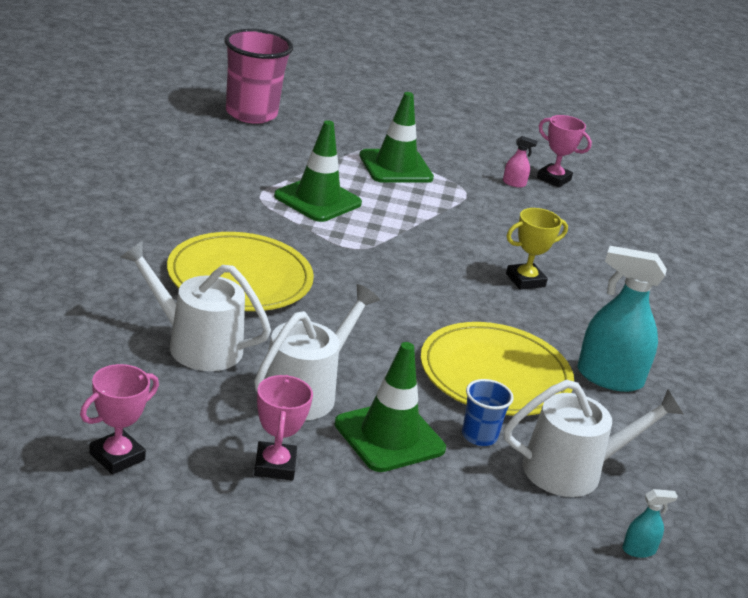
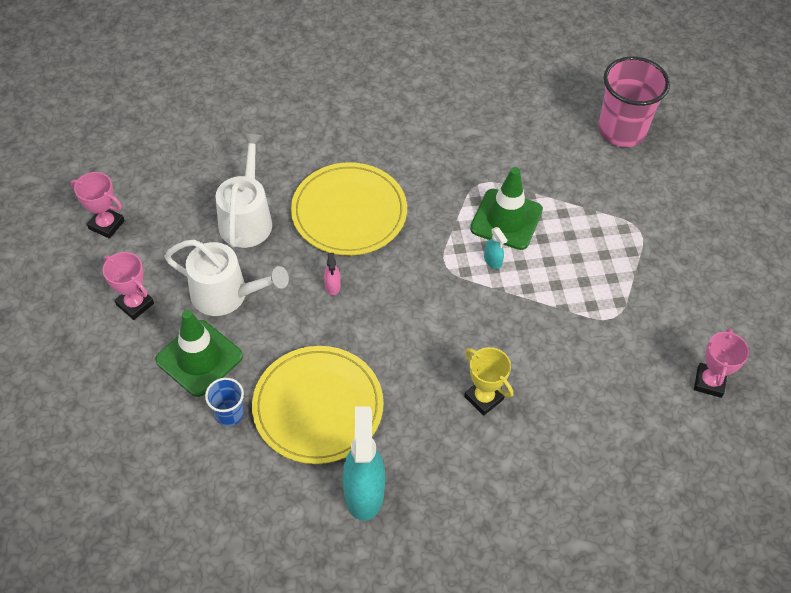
camera: 75 degrees right, 25 degrees up
pink trophy [254,375,313,481] -> pink trophy turned 60 degrees clockwise [103,252,154,320]
green traffic cone [359,92,434,183] -> none
pink spray bottle [503,136,537,187] -> pink spray bottle moved to [324,253,341,295]
white watering can [504,380,684,497] -> none
turquoise spray bottle [622,489,678,558] -> turquoise spray bottle moved to [484,227,507,269]

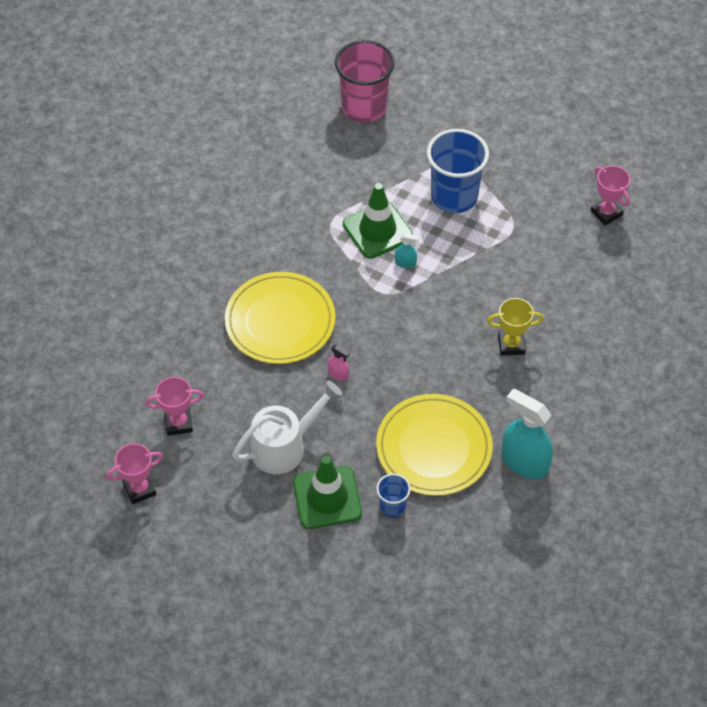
camera: 50 degrees left, 0 degrees up
pink trophy [103,252,154,320] -> pink trophy moved to [145,377,204,436]
white watering can [216,133,272,248] -> none
none -> blue cup [427,129,489,213]

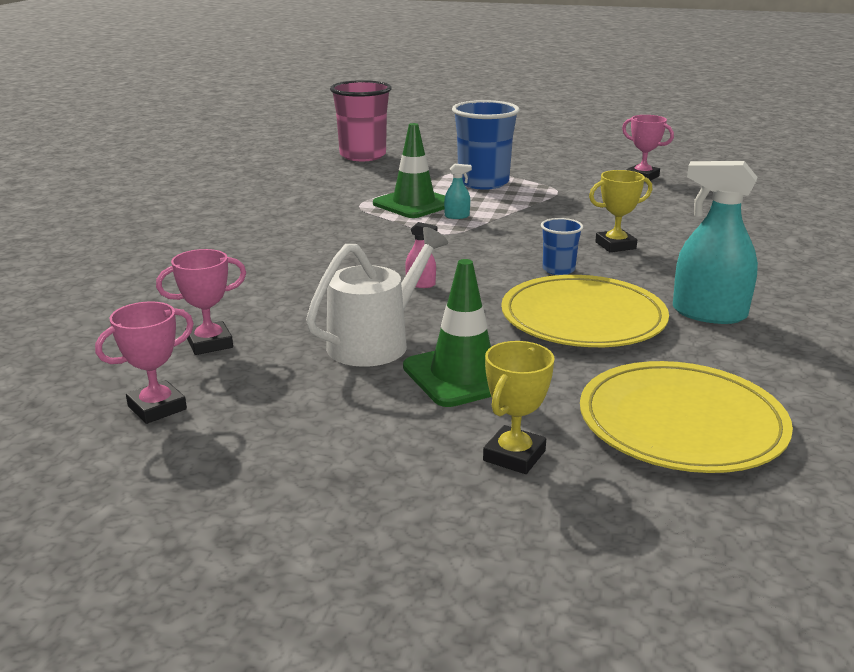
camera: 15 degrees left, 30 degrees down
yellow plate [225,272,336,364] -> yellow plate moved to [580,361,793,473]
blue cup [376,473,411,517] -> blue cup moved to [541,218,583,275]
none -> yellow trophy [483,341,555,474]

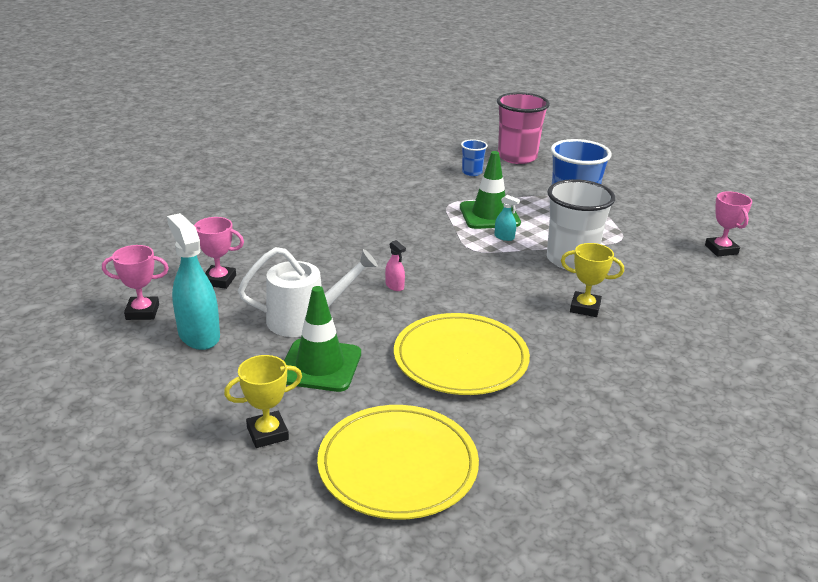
camera: 35 degrees right, 5 degrees up
blue cup [541,218,583,275] -> blue cup moved to [461,139,488,176]
turquoise spray bottle [673,161,758,324] -> turquoise spray bottle moved to [167,213,220,350]
none -> white cup [547,179,615,269]

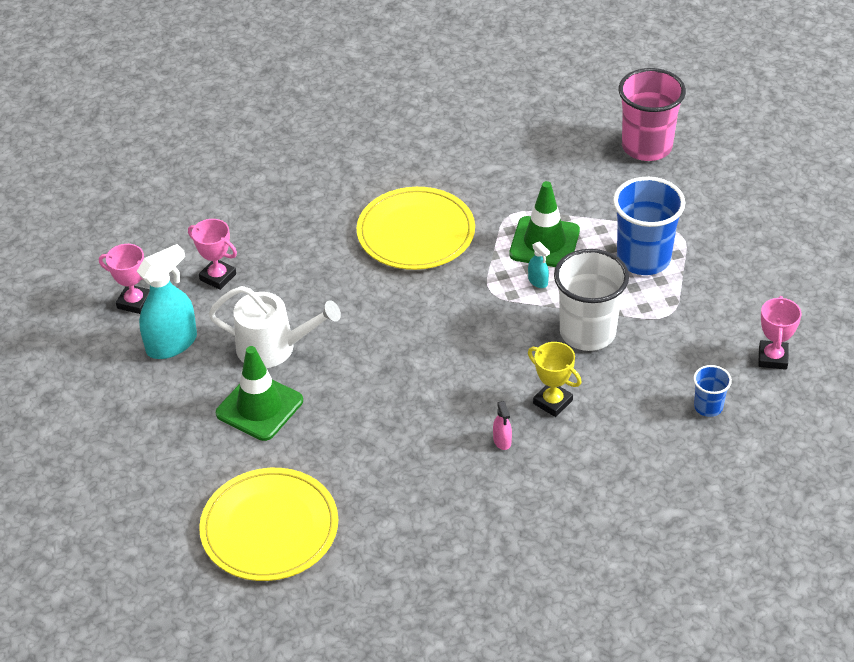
camera: 25 degrees right, 15 degrees up
turquoise spray bottle [167,213,220,350] -> turquoise spray bottle turned 60 degrees clockwise [137,244,197,359]
yellow trophy [224,355,302,448] -> none
pink spray bottle [385,240,406,291] -> pink spray bottle moved to [493,401,512,450]
yellow plate [394,313,530,395] -> yellow plate moved to [357,187,475,270]
blue cup [461,139,488,176] -> blue cup moved to [693,365,732,417]

